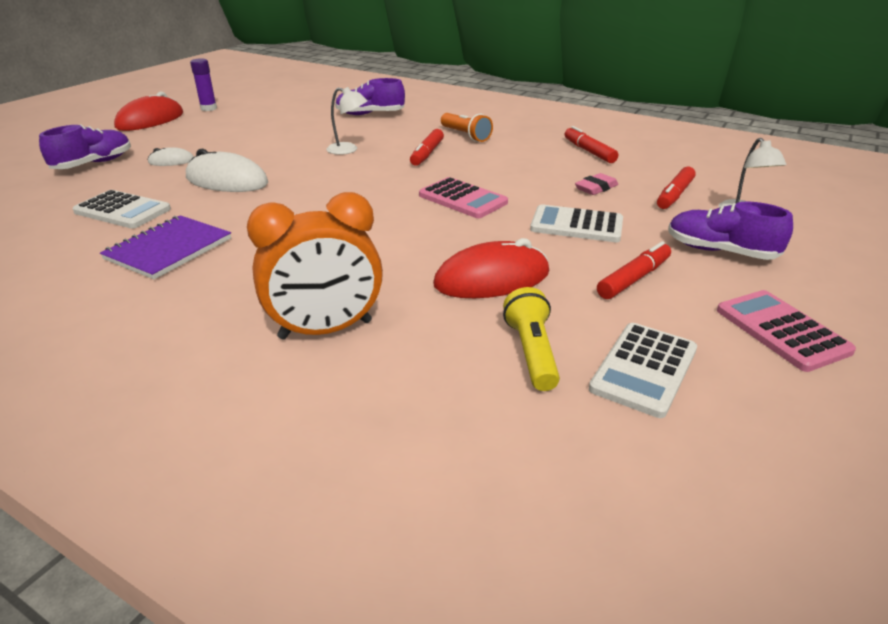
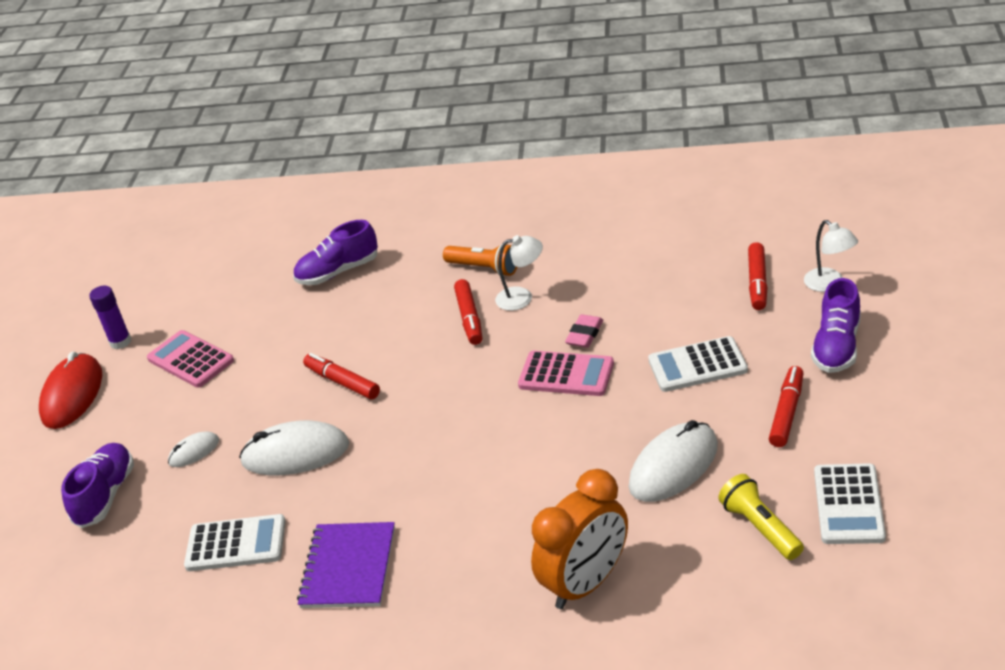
camera: 20 degrees left, 5 degrees up
white lamp [326,87,367,155] -> white lamp moved to [495,235,543,311]
red mouse [433,238,549,298] -> white mouse [629,420,718,502]
red marker [565,126,618,163] -> red marker moved to [303,353,380,400]
pink eraser [575,173,618,195] -> pink eraser moved to [565,314,603,348]
purple shoe [668,201,793,260] -> purple shoe turned 75 degrees counterclockwise [811,278,861,373]
pink calculator [717,290,856,372] -> pink calculator moved to [147,330,234,388]

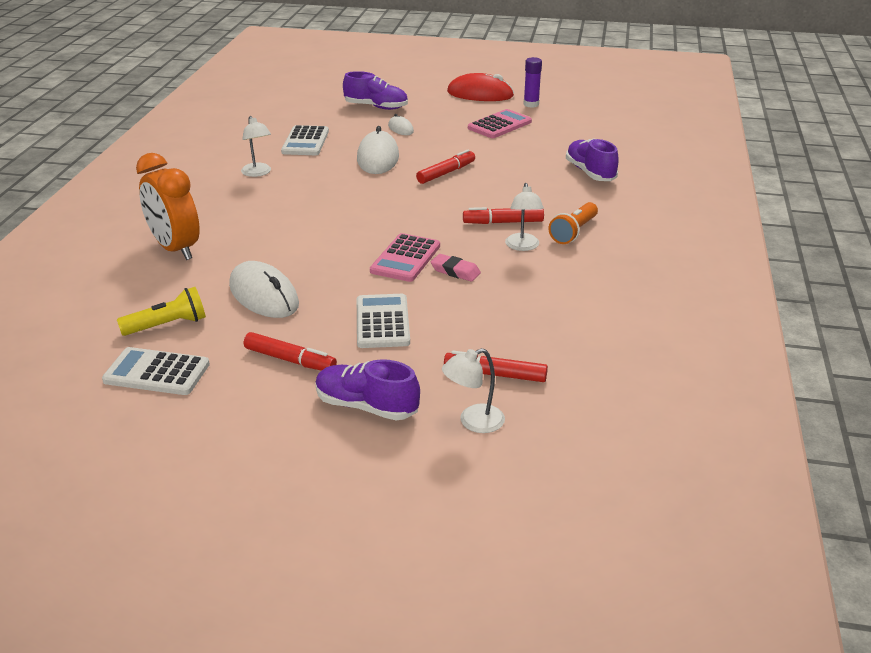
camera: 90 degrees right, 5 degrees down
purple notebook [297,522,395,608] -> white lamp [241,116,271,177]

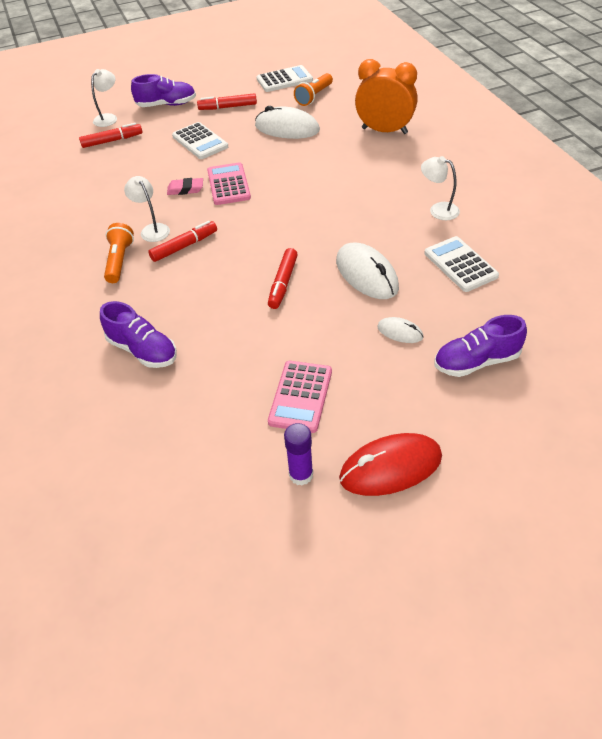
camera: 150 degrees right, 15 degrees up
yellow flashlight [117,287,206,336] -> orange flashlight [294,73,333,106]

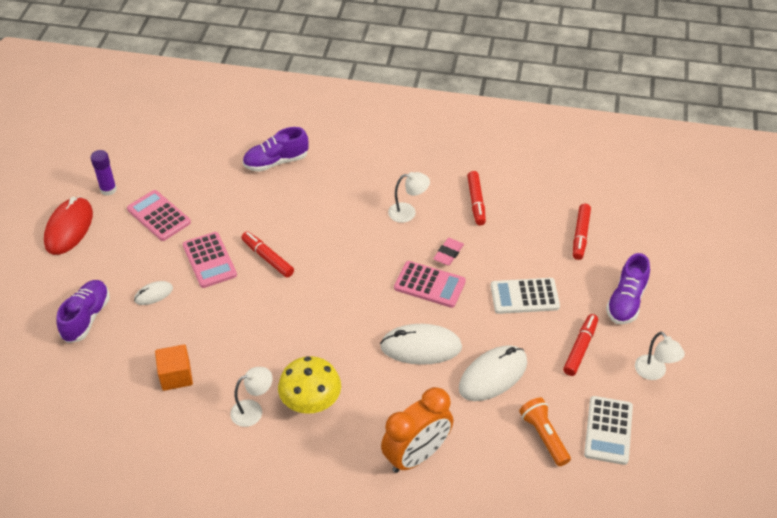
camera: 120 degrees right, 0 degrees up
white lamp [91,69,117,127] -> white lamp moved to [635,332,685,380]
orange flashlight [104,223,134,283] -> none
red marker [148,221,217,262] -> red marker moved to [467,171,486,226]
white mouse [336,243,399,299] -> white mouse moved to [380,324,462,365]
white calculator [424,236,499,292] -> orange cube [155,344,193,391]
none -> pink calculator [183,232,237,288]
none -> yellow mushroom [278,356,341,414]

